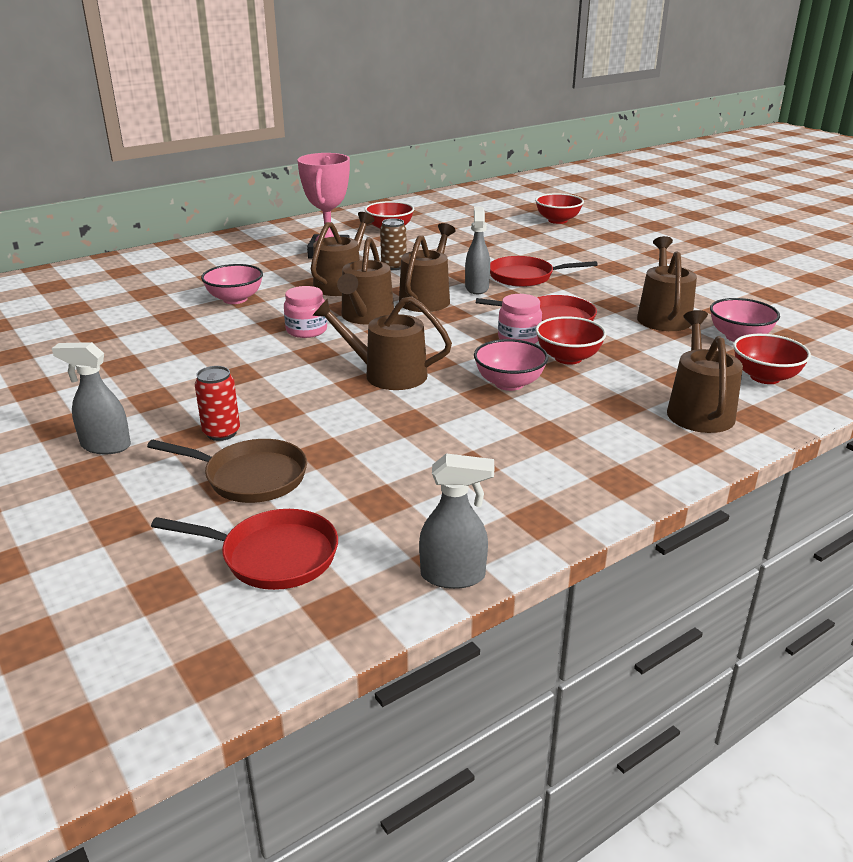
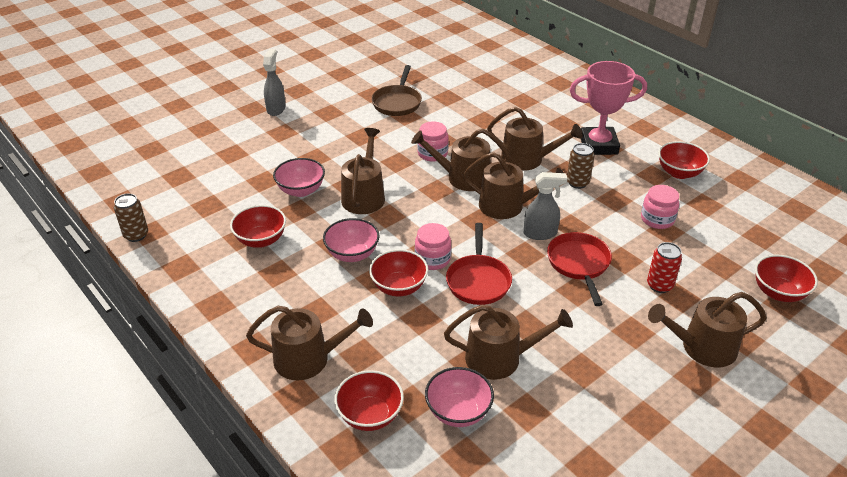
camera: 85 degrees right, 10 degrees up
brown pan [147,439,307,503] -> brown pan moved to [371,65,422,116]
red pan [151,509,338,590] -> none
red can [195,366,240,441] -> red can moved to [647,242,682,293]
pink bowl [201,264,263,304] -> pink bowl moved to [273,158,325,197]
grey spray bottle [419,453,494,589] -> brown can [114,193,148,242]
none -> red bowl [230,205,286,248]
none -> pink jar [641,185,679,229]
none -> brown watering can [648,292,767,367]

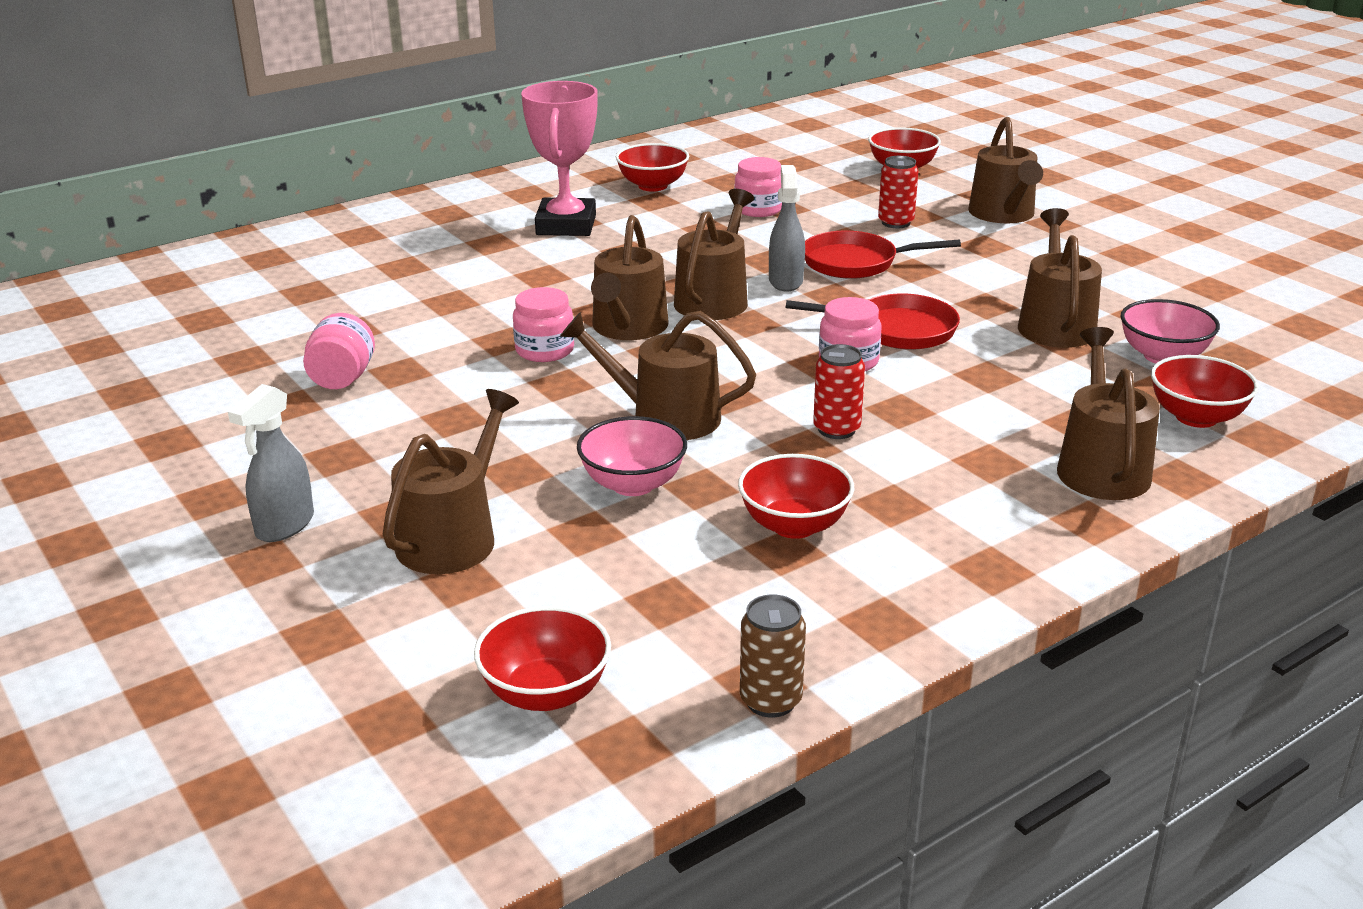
camera: 85 degrees left, 10 degrees down
grey spray bottle [263,49,286,116] -> grey spray bottle turned 75 degrees counterclockwise [228,384,314,542]
pink bowl [323,218,379,262] -> red can [813,344,865,439]
red bowl [369,249,428,297] -> red bowl moved to [474,606,611,711]
brown pan [371,65,422,116] -> pink jar [303,313,375,389]
brown watering can [487,107,583,171] -> brown watering can moved to [383,389,519,574]
brown can [567,143,595,189] -> none

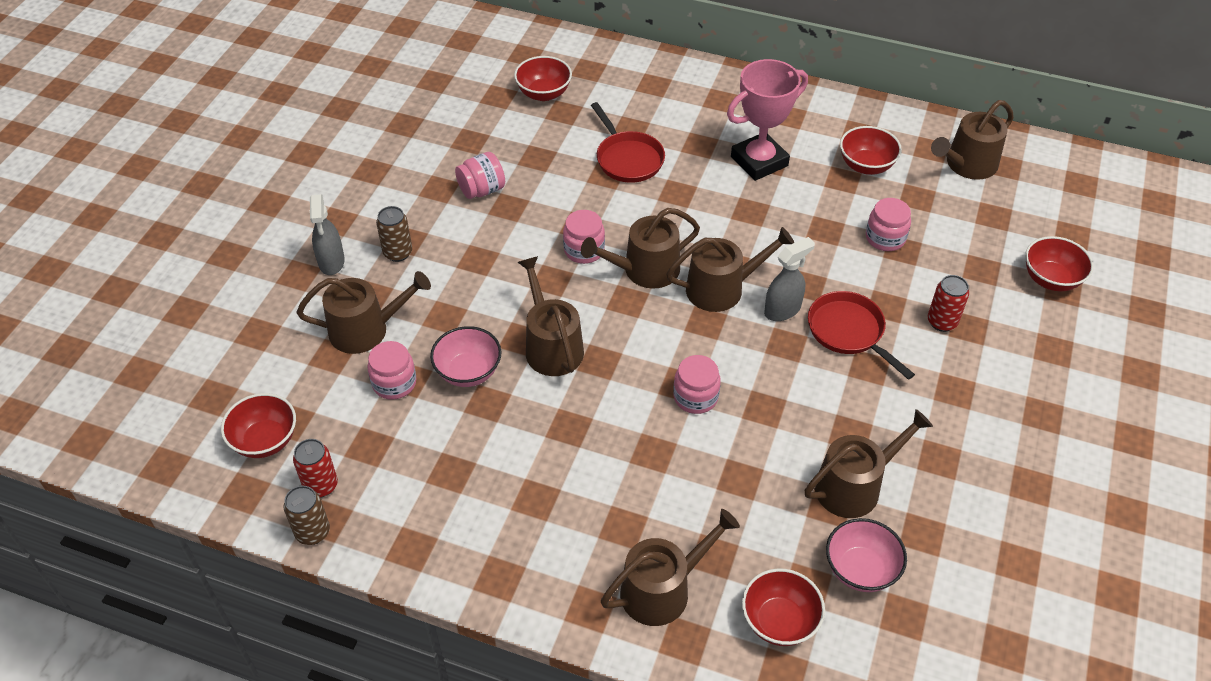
camera: 55 degrees right, 20 degrees up
grey spray bottle [228,384,314,542] -> grey spray bottle turned 90 degrees counterclockwise [310,194,345,275]
red bowl [738,454,854,539] -> red bowl moved to [514,56,572,101]
red pan [786,294,960,350] -> red pan moved to [591,102,665,183]
red can [813,344,865,439] -> red can moved to [293,439,338,498]
brown watering can [968,117,1043,223] -> brown watering can moved to [931,100,1014,180]
none -> pink jar [367,341,416,400]
none -> brown can [376,206,412,262]

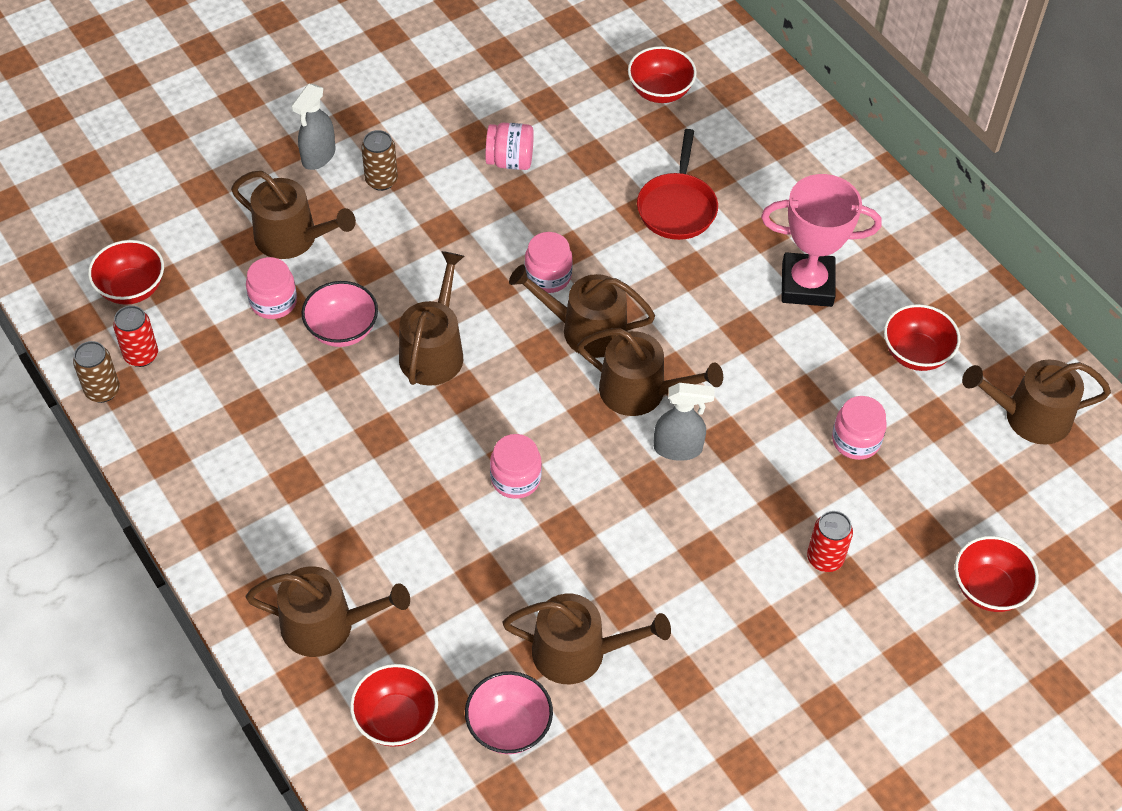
camera: 35 degrees right, 5 degrees up
red pan [808,291,915,380] -> none

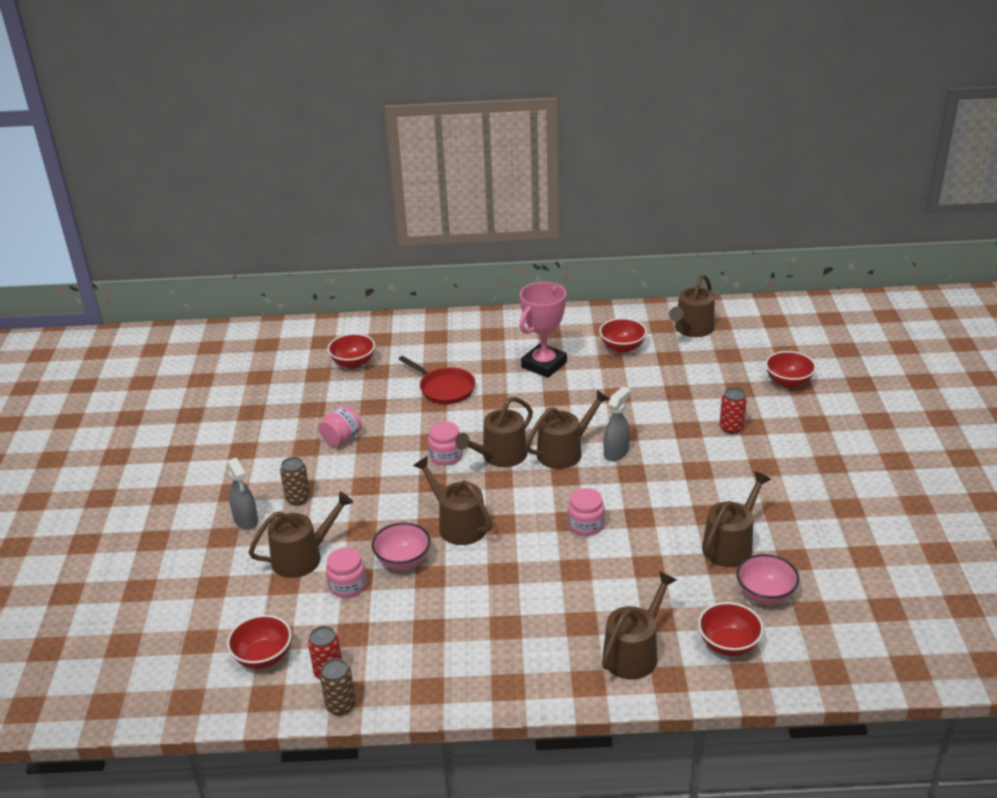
camera: 55 degrees left, 20 degrees down
pink jar [832,396,887,460] -> none

